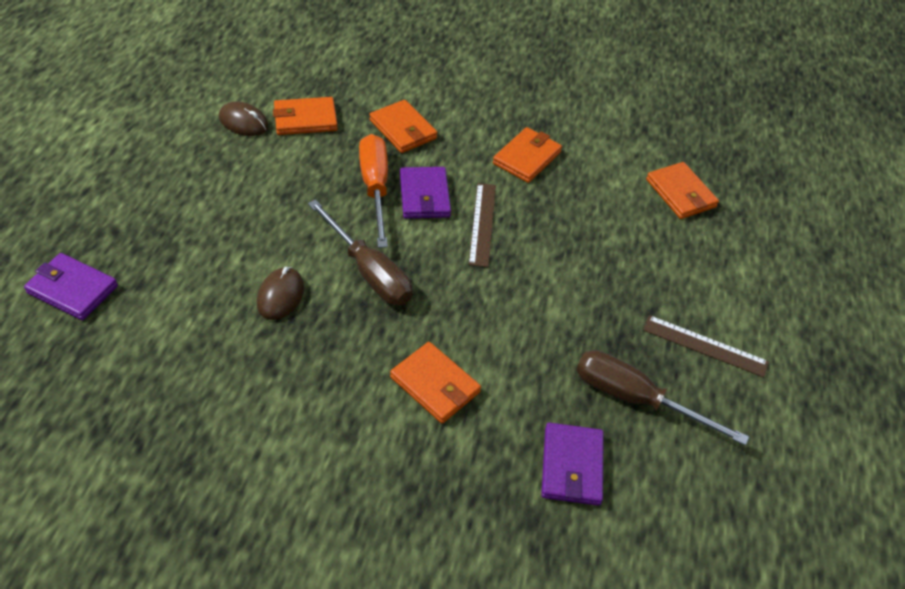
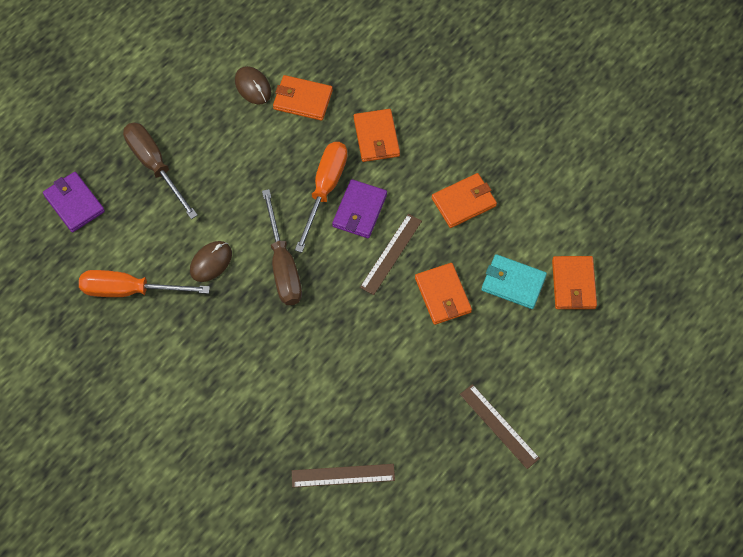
camera: 30 degrees right, 15 degrees up
orange wallet [390,342,481,424] -> orange wallet moved to [415,263,472,325]
purple wallet [541,423,604,506] -> brown ruler [292,464,395,487]
brown screwdriver [576,350,749,446] -> brown screwdriver moved to [123,122,198,219]
none -> orange screwdriver [79,270,210,297]
none -> turquoise wallet [481,254,547,309]

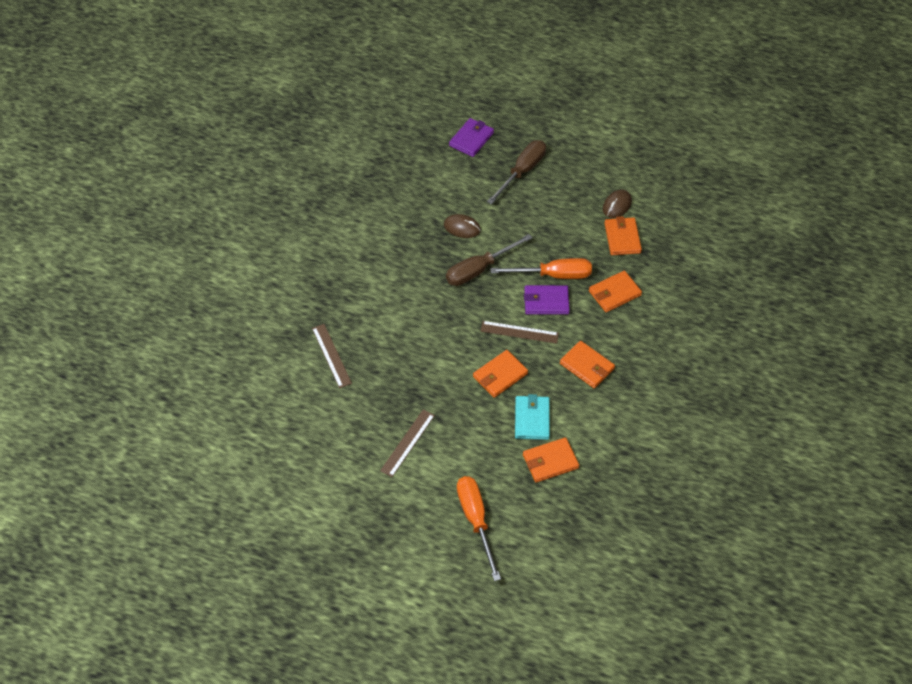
camera: 70 degrees right, 10 degrees down
orange screwdriver [79,270,210,297] -> orange screwdriver moved to [457,476,501,581]

